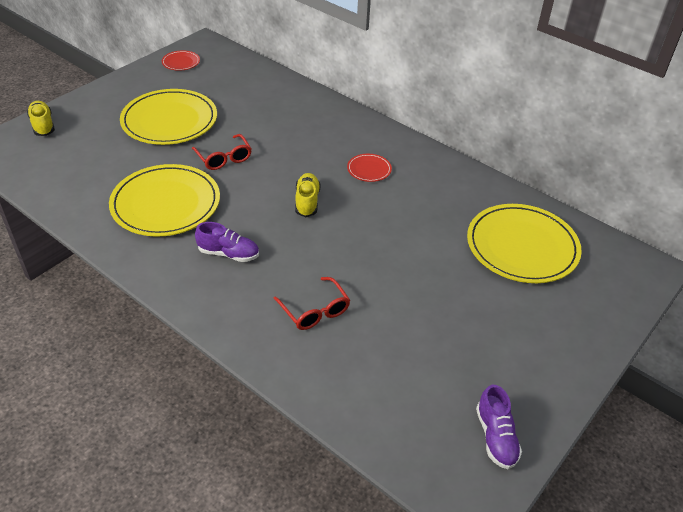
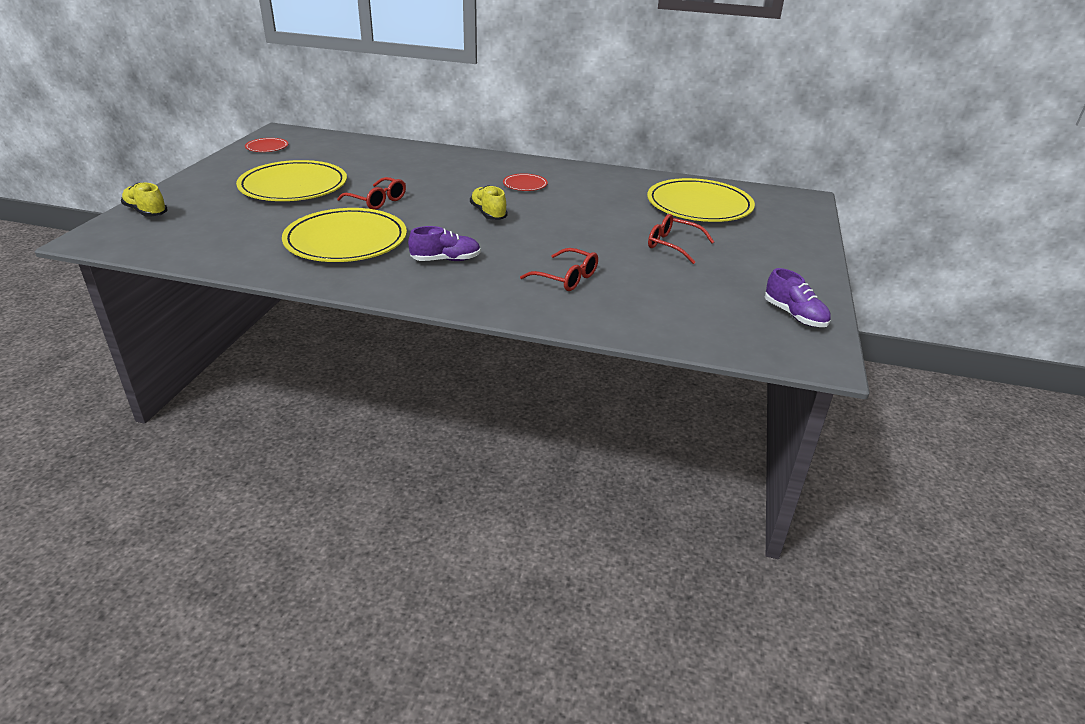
camera: 25 degrees left, 10 degrees down
none -> red glasses [648,214,714,264]

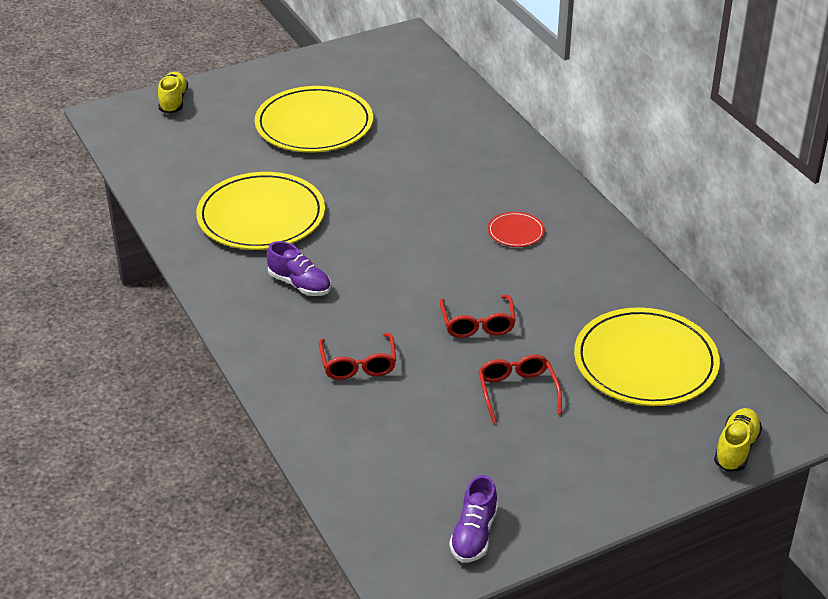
camera: 50 degrees right, 5 degrees up
red plate [245,138,288,152] -> none
red glasses [337,177,406,210] -> red glasses moved to [440,295,516,338]
yellow shoe [470,185,508,220] -> yellow shoe moved to [714,408,762,472]

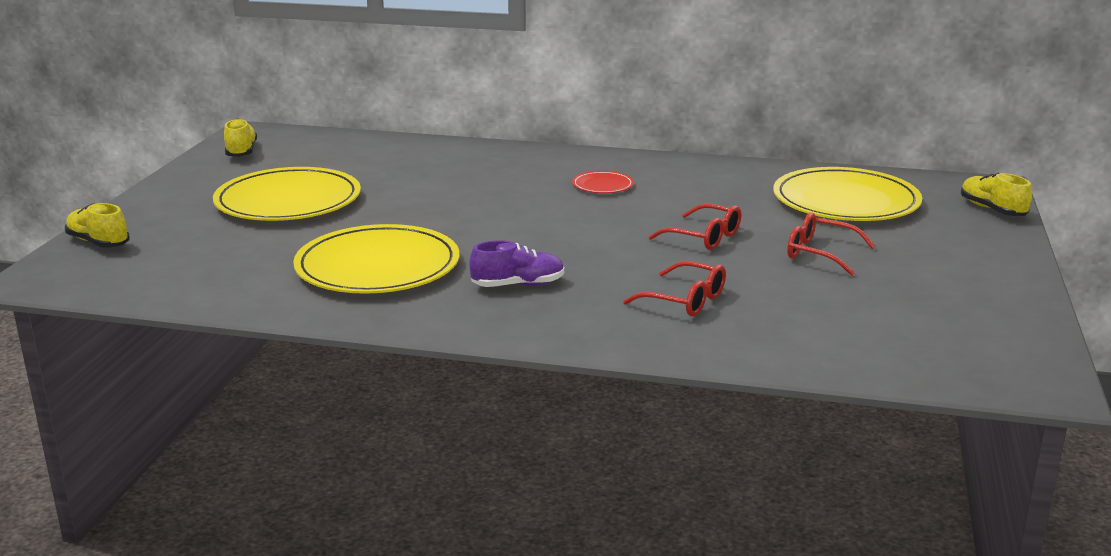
camera: 50 degrees left, 15 degrees down
purple shoe [449,475,498,563] -> none
none -> yellow shoe [224,119,257,157]

